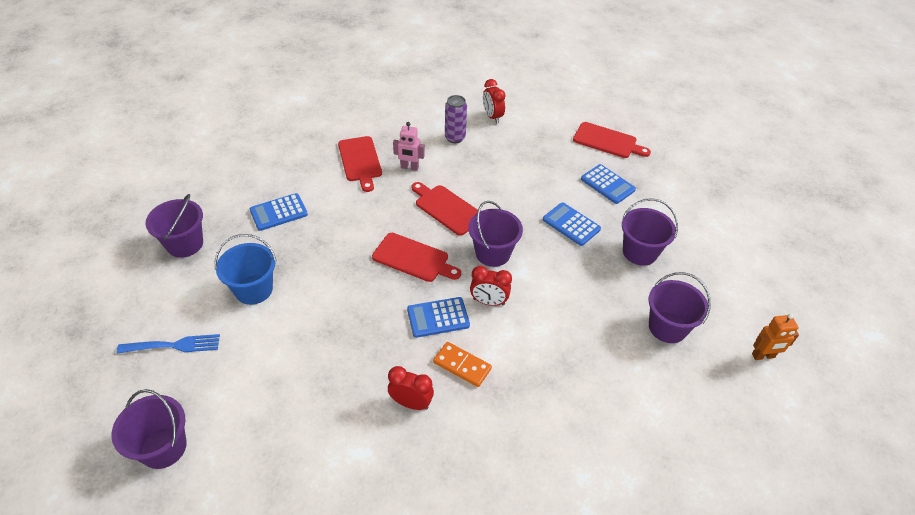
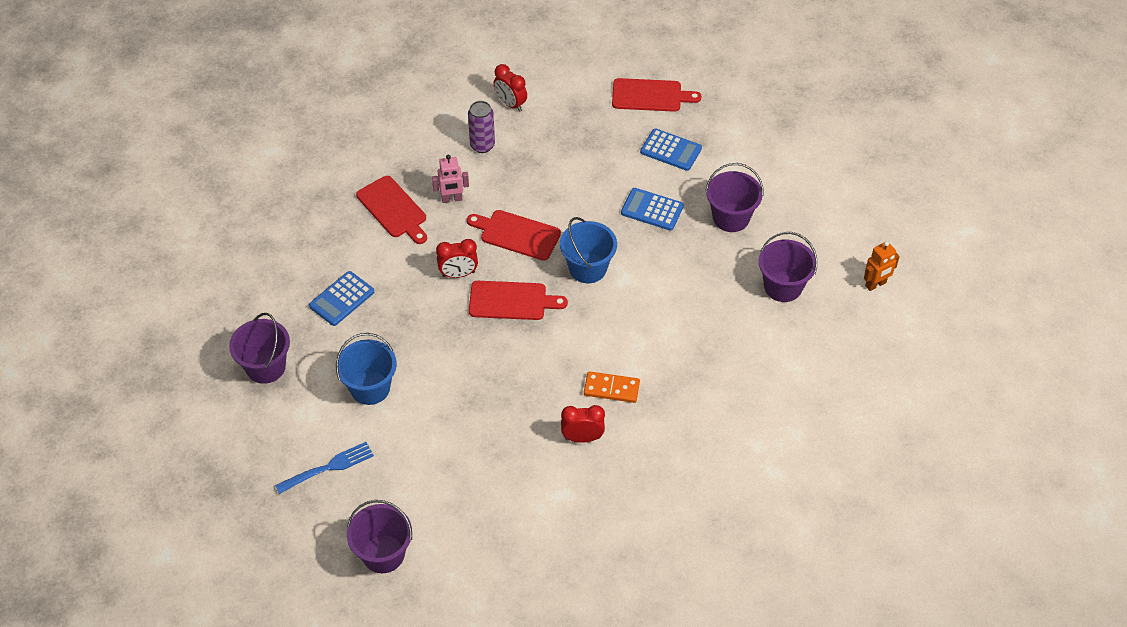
camera: 20 degrees left, 5 degrees up
blue calculator [407,297,470,338] -> none
purple bucket [469,201,523,267] -> blue bucket [560,217,617,283]
red clock [470,266,512,306] -> red clock moved to [436,239,478,278]

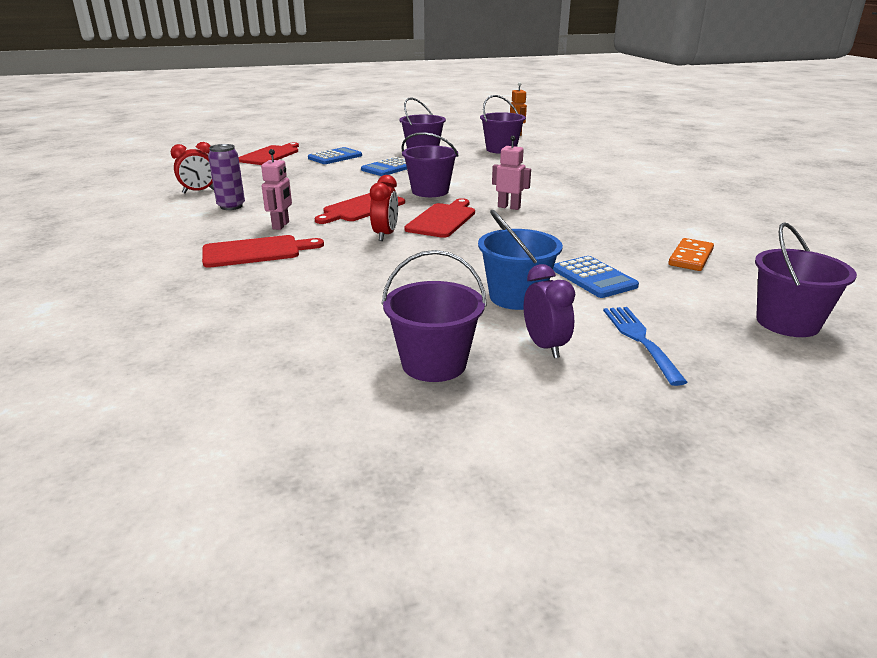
camera: 70 degrees left, 25 degrees down
blue calculator [309,271,374,326] -> blue calculator moved to [553,256,639,298]
blue bucket [560,217,617,283] -> purple bucket [401,132,459,197]
red clock [561,405,605,443] -> none
orange domino [584,371,640,403] -> orange domino moved to [668,238,714,271]
none -> pink robot [492,136,531,210]
none -> purple clock [524,264,575,358]

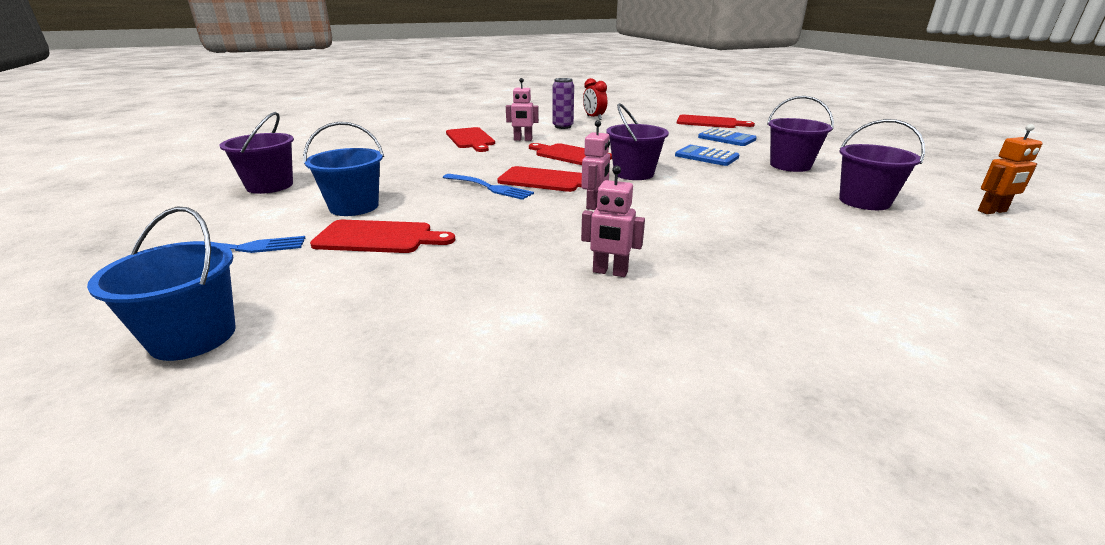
camera: 85 degrees right, 0 degrees up
red clock [370,175,398,241] -> none
purple clock [524,264,575,358] -> none
blue calculator [553,256,639,298] -> red cutting board [310,220,455,253]
orange domino [668,238,714,271] -> none
purple bucket [755,222,857,337] -> blue bucket [87,207,236,361]
none -> blue fork [443,174,534,200]
none -> pink robot [581,166,645,277]

